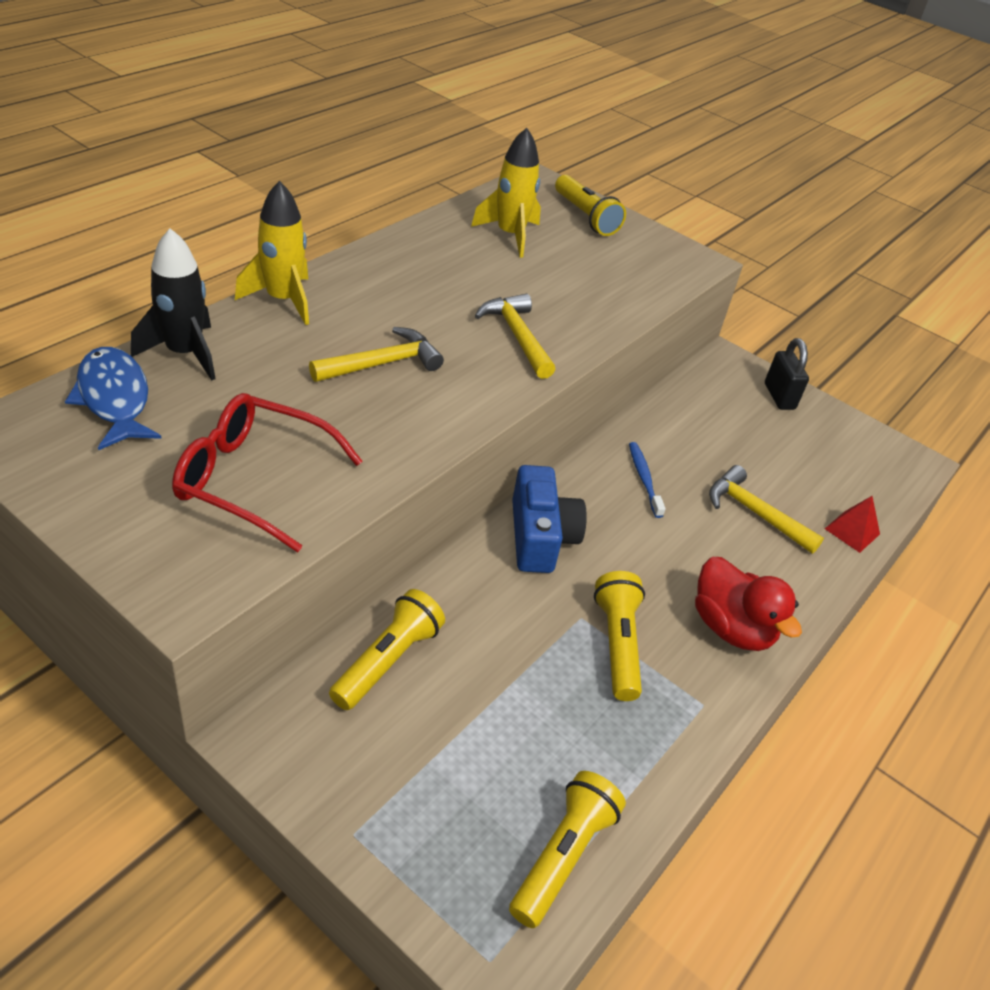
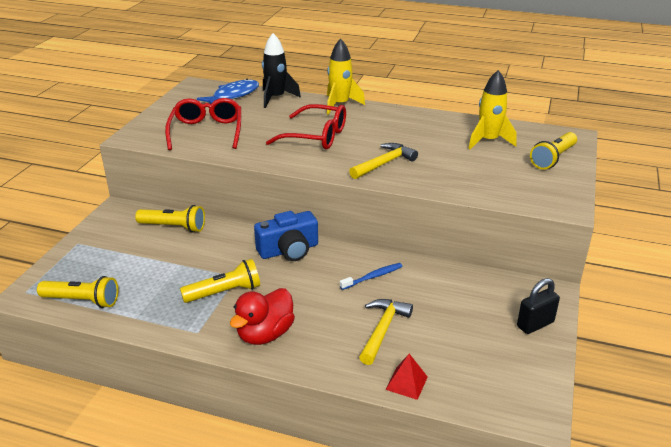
camera: 75 degrees right, 10 degrees down
yellow hammer [309,327,444,382] -> red glasses [266,104,346,150]

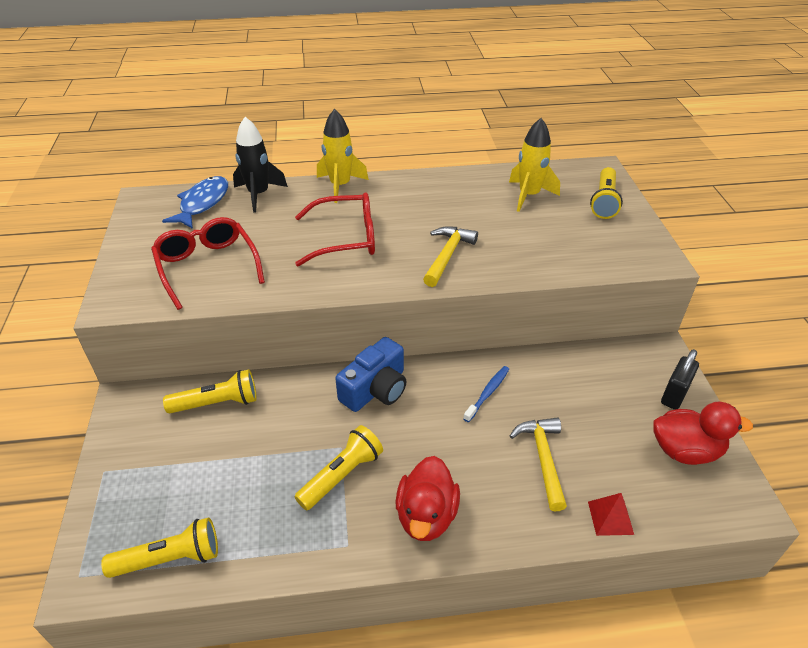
camera: 25 degrees left, 10 degrees up
none -> red duck [653,402,753,465]

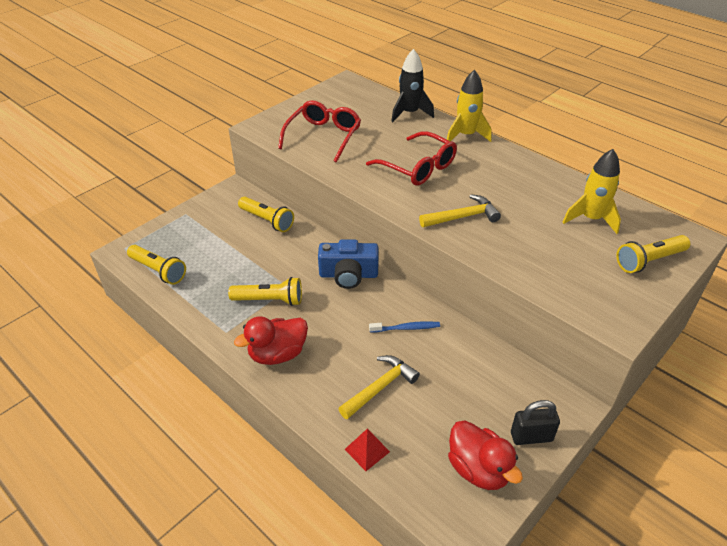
camera: 50 degrees right, 0 degrees up
blue fish [162,176,228,229] -> none

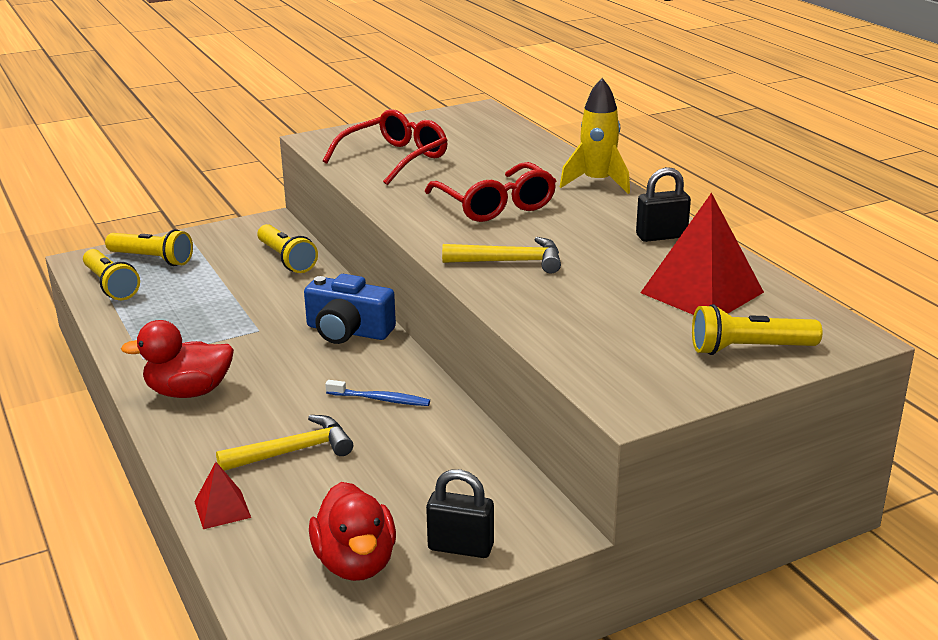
camera: 20 degrees right, 15 degrees down
yellow flashlight [228,277,302,306] -> yellow flashlight moved to [105,229,193,266]
black rocket [391,49,434,122] -> none
yellow rocket [562,149,621,234] -> red pyramid [640,192,764,315]
none -> black padlock [636,167,691,242]

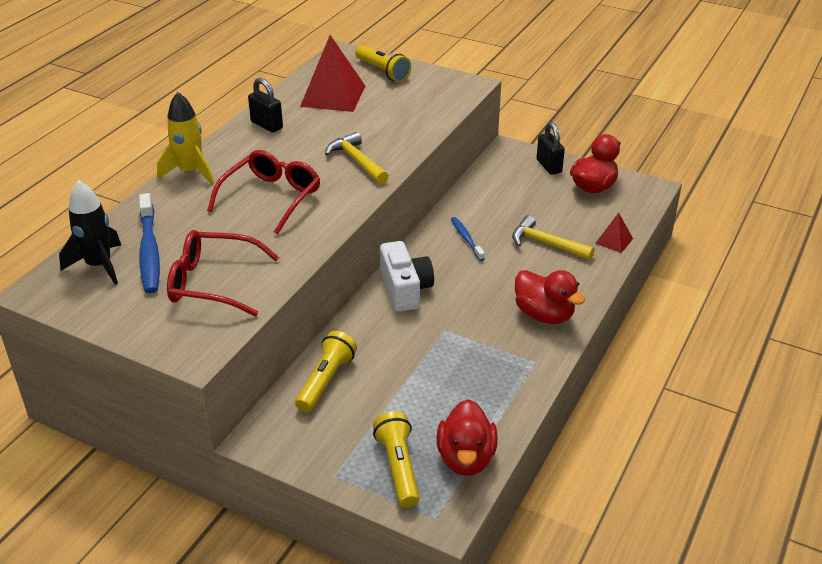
camera: 125 degrees left, 10 degrees up
yellow flashlight [83,249,140,300] -> red duck [437,399,498,476]
blue camera [304,274,396,344] -> white camera [380,241,434,312]
none -> black rocket [59,180,121,285]
none -> blue toothbrush [139,193,160,293]

